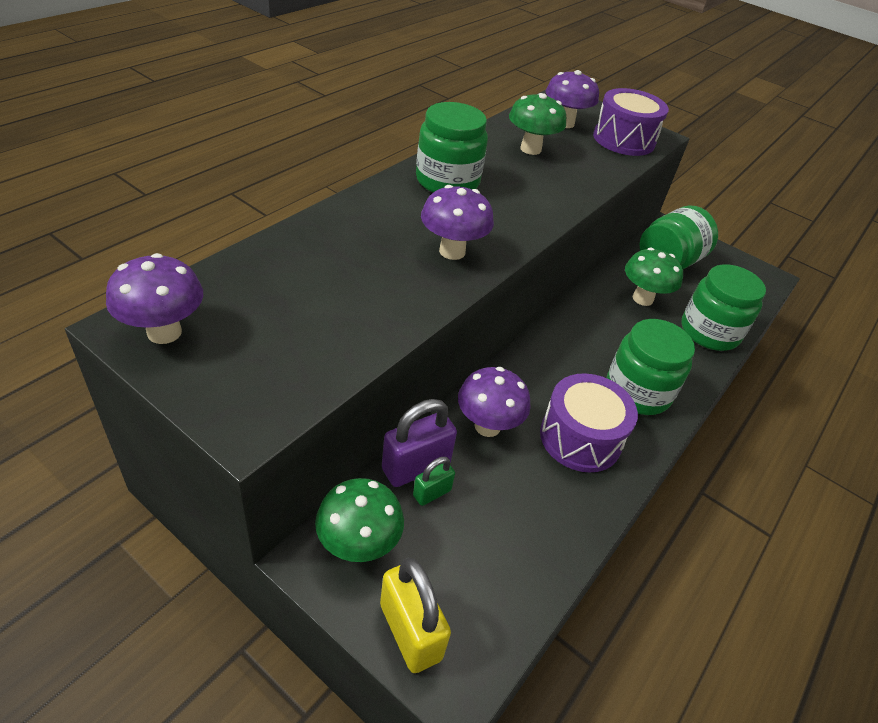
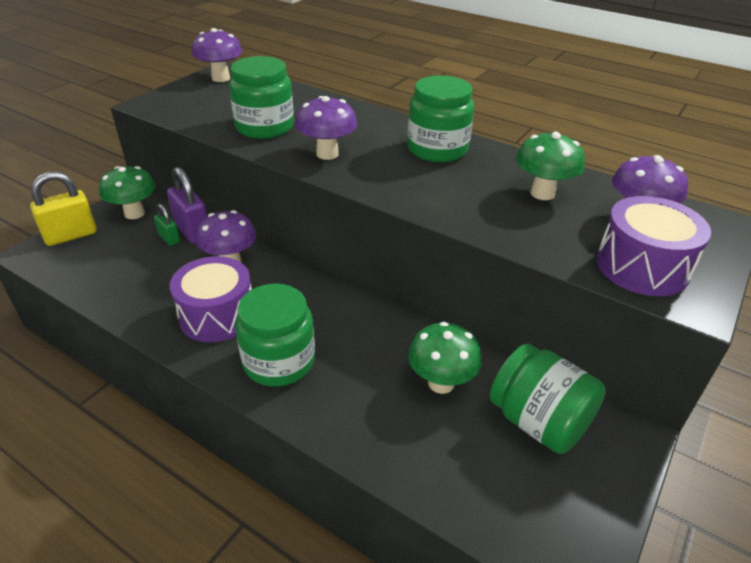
camera: 90 degrees right, 5 degrees down
green jar [681,264,766,351] -> green jar moved to [229,56,294,139]

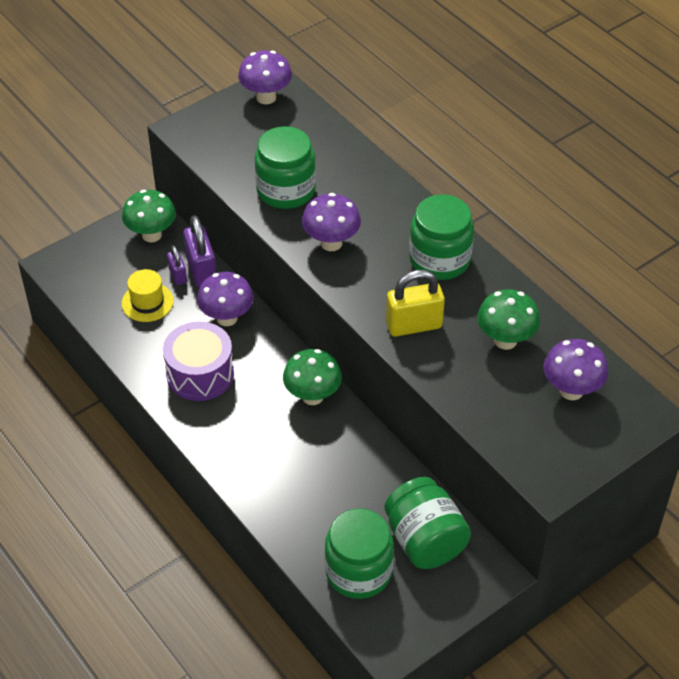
camera: 20 degrees right, 10 degrees up
yellow padlock [30,171,97,246] -> yellow padlock moved to [386,270,445,337]
green padlock [154,204,180,246] -> purple padlock [167,245,187,285]
green jar [235,284,315,387] -> green jar moved to [325,508,394,599]
green mushroom [408,322,482,394] -> green mushroom moved to [283,349,342,405]
purple drum [596,196,711,296] -> none
none -> yellow hat [122,269,174,322]

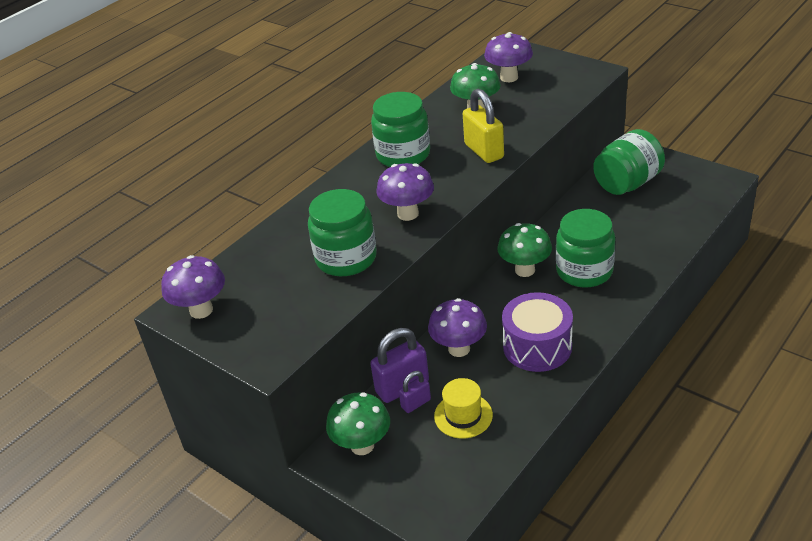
camera: 100 degrees left, 10 degrees down
green jar [325,508,394,599] -> green jar moved to [556,209,616,288]

